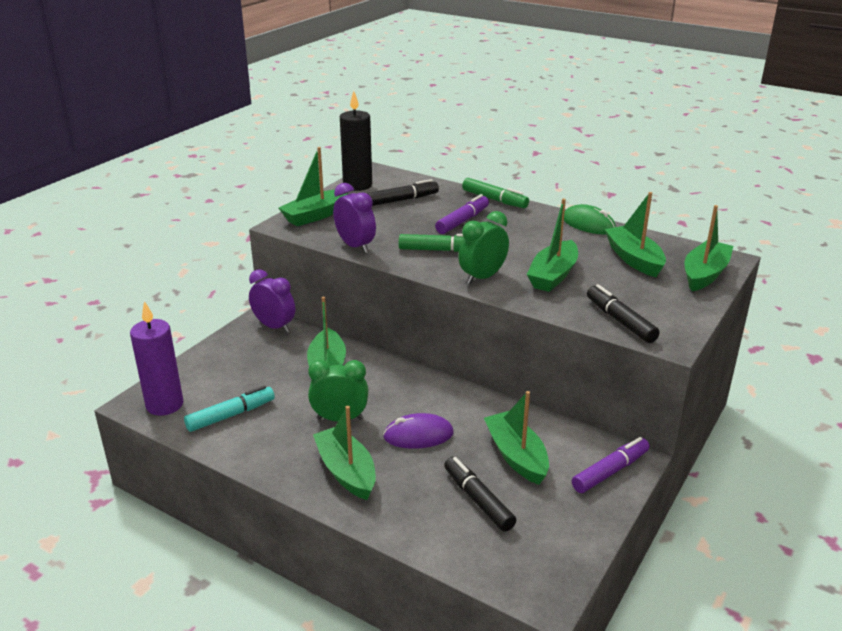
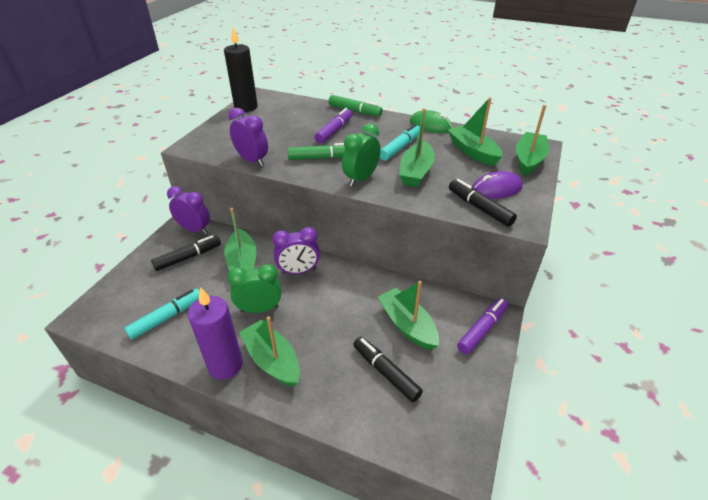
camera: 10 degrees left, 10 degrees up
purple candle [130,301,183,416] -> purple candle moved to [188,287,243,380]
green boat [279,147,348,226] -> none
black marker [368,179,439,206] -> black marker moved to [151,235,221,271]
purple mouse [383,413,454,449] -> purple mouse moved to [472,171,523,199]
none -> purple clock [272,227,320,274]
none -> turquoise marker [380,124,420,161]

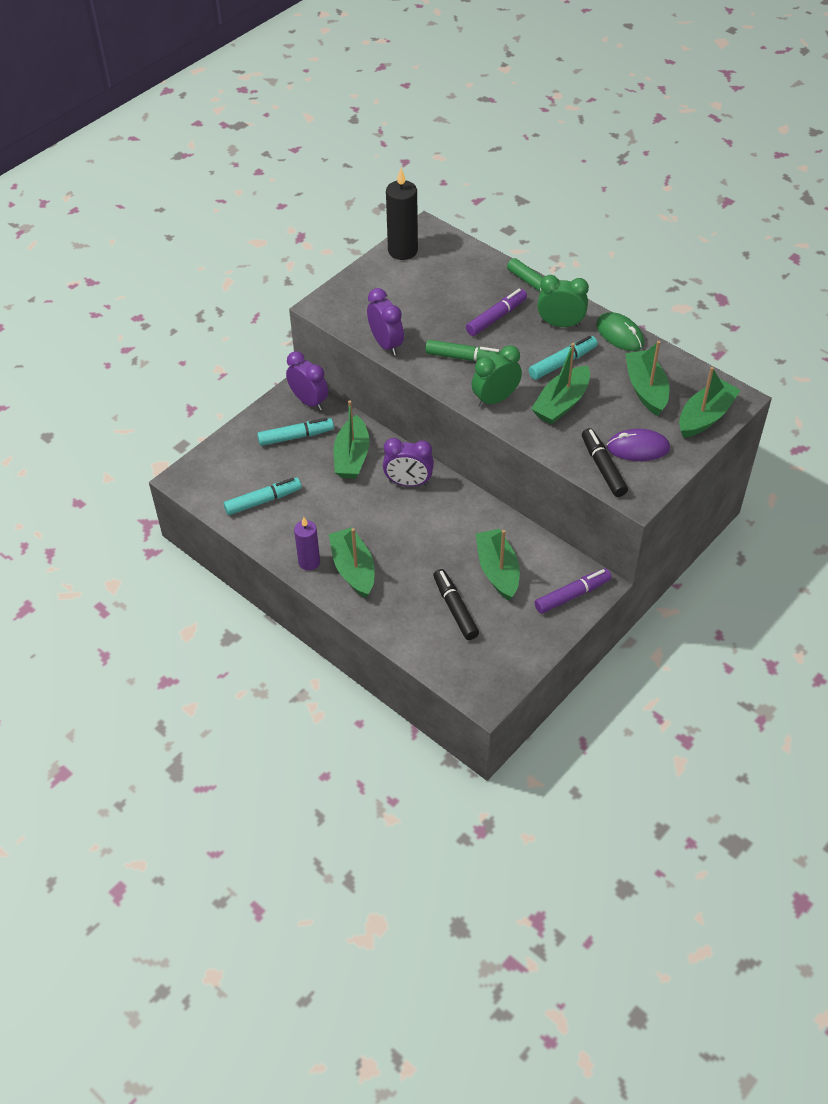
camera: 20 degrees right, 10 degrees up
black marker [151,235,221,271] -> turquoise marker [257,418,334,446]
purple candle [188,287,243,380] -> purple candle [294,517,320,571], size x0.65
green clock [228,264,281,313] -> green clock moved to [537,275,589,327]

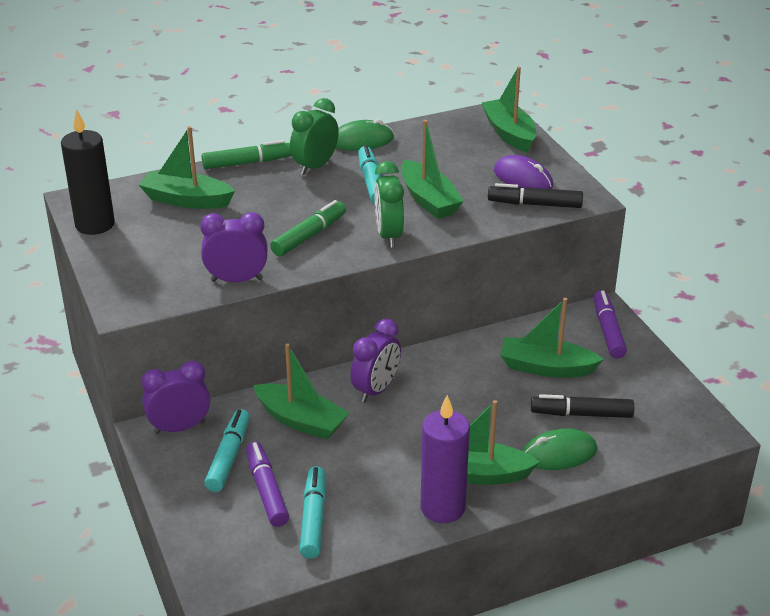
camera: 65 degrees left, 15 degrees down
purple candle [294,517,320,571] -> purple candle [420,395,470,523], size x1.54
purple marker [466,289,527,336] -> purple marker moved to [246,442,289,527]
purple mouse [607,429,670,461] -> purple mouse turned 75 degrees counterclockwise [494,155,553,189]
green boat [625,341,669,416] -> green boat moved to [139,126,235,209]
none -> green mouse [523,428,597,470]

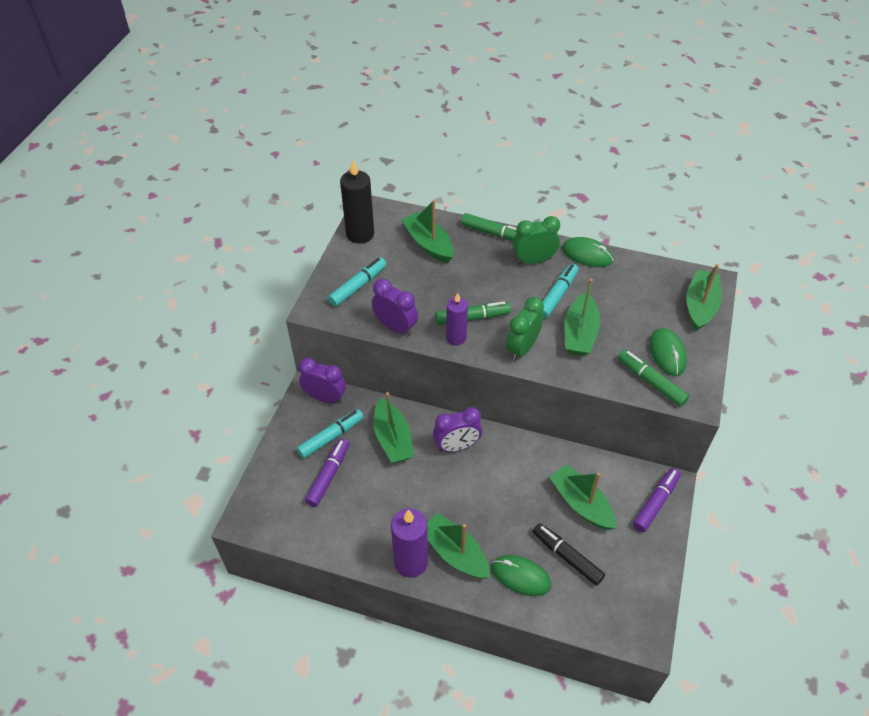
camera: 40 degrees right, 15 degrees up
turquoise marker [299,466,326,559] -> turquoise marker moved to [328,257,386,307]
black marker [488,183,583,208] -> green marker [618,350,689,407]
purple mouse [494,155,553,189] -> green mouse [649,328,687,376]
none -> purple candle [446,293,468,345]

